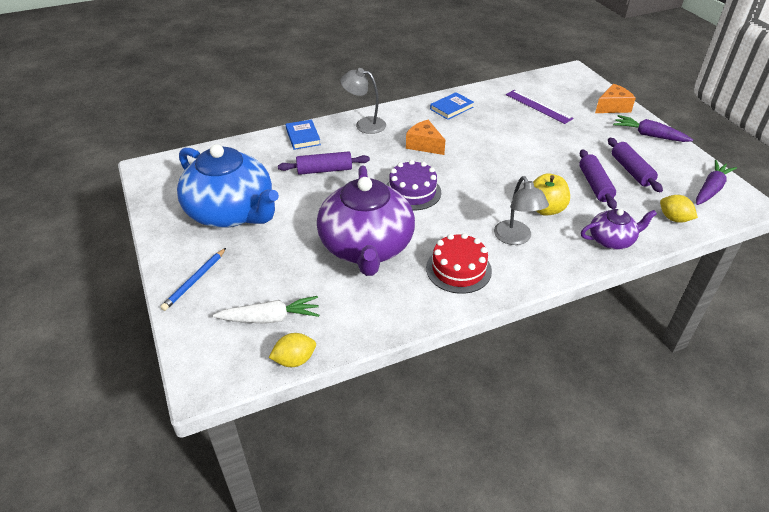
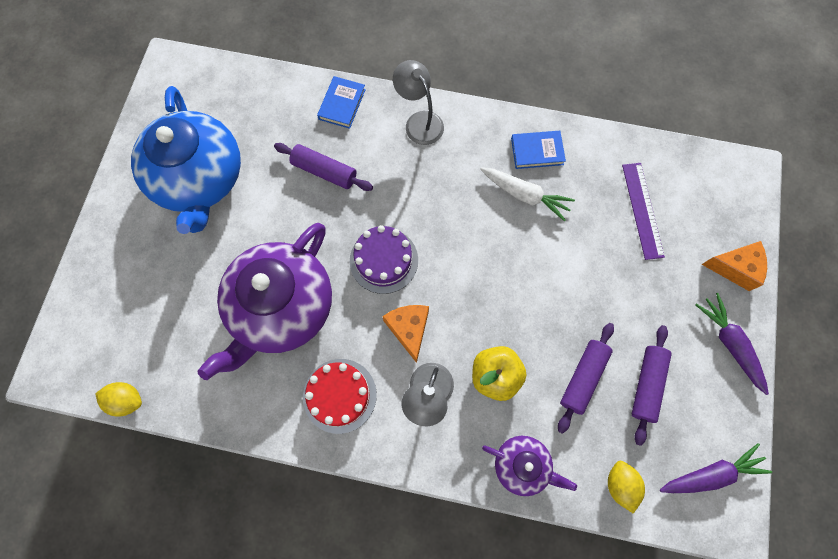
camera: 35 degrees right, 30 degrees up
blue pencil [160,248,226,311] -> none
white carrot [213,296,319,324] -> white carrot moved to [480,167,575,222]
orange cheese [406,120,445,155] -> orange cheese moved to [382,305,429,363]

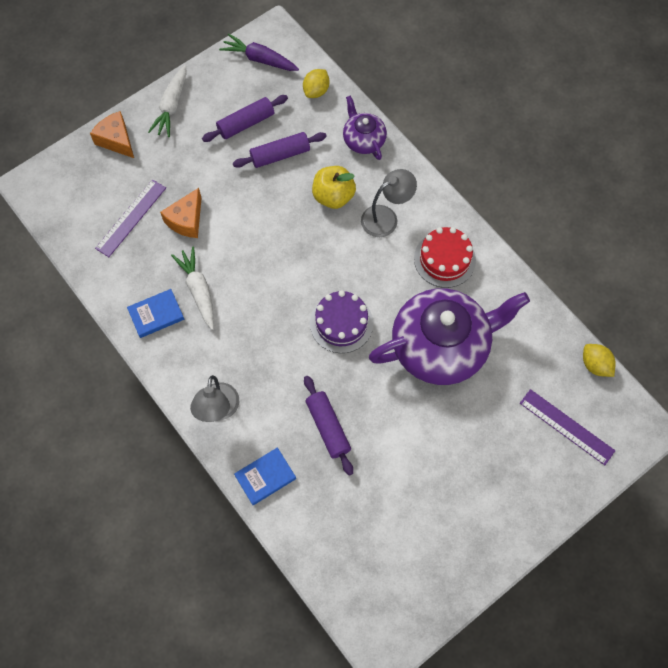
camera: 140 degrees left, 5 degrees down
blue teapot [131,86,241,234] -> none
orange cheese [382,305,429,363] -> orange cheese moved to [160,188,202,238]
blue book [511,131,566,169] -> blue book turned 60 degrees counterclockwise [127,289,184,338]
purple carrot [695,293,769,395] -> white carrot [148,65,187,137]
none -> purple ruler [520,389,615,465]

